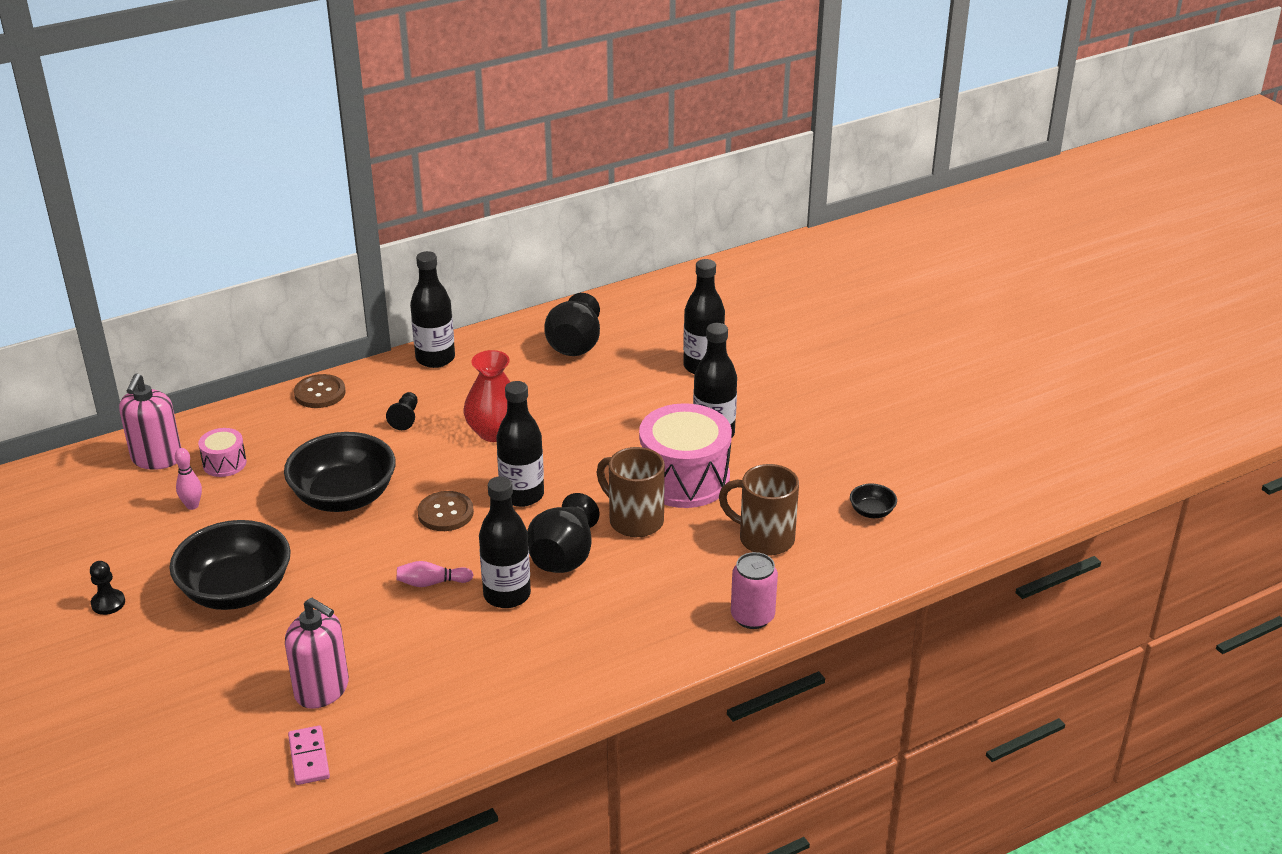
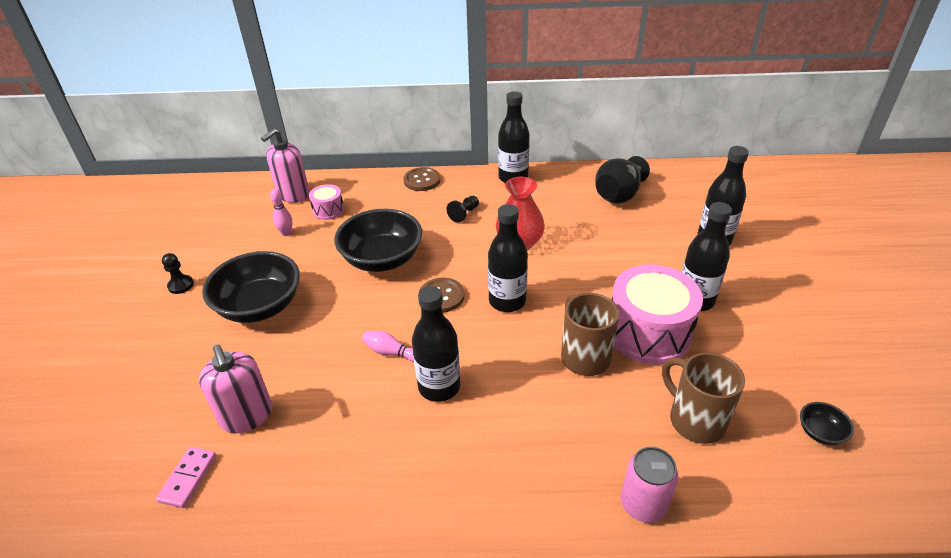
camera: 30 degrees right, 5 degrees up
black vase [527,493,600,573] -> none

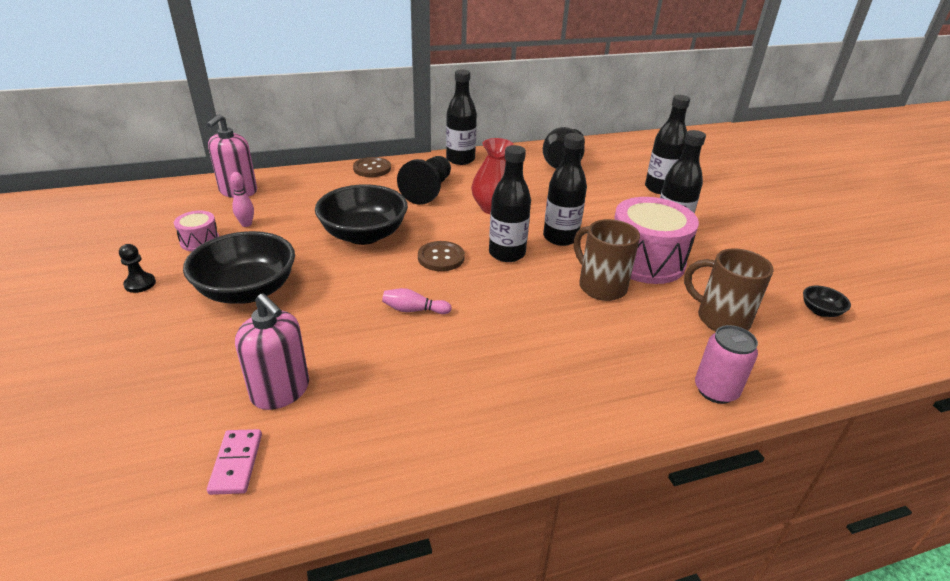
camera: 20 degrees left, 5 degrees down
pink drum [309,184,344,220] -> pink drum moved to [174,211,219,251]
black bottle [412,286,460,402] -> black bottle moved to [543,133,587,246]
black pawn [446,196,479,223] -> black pawn [397,156,451,205], size x1.95

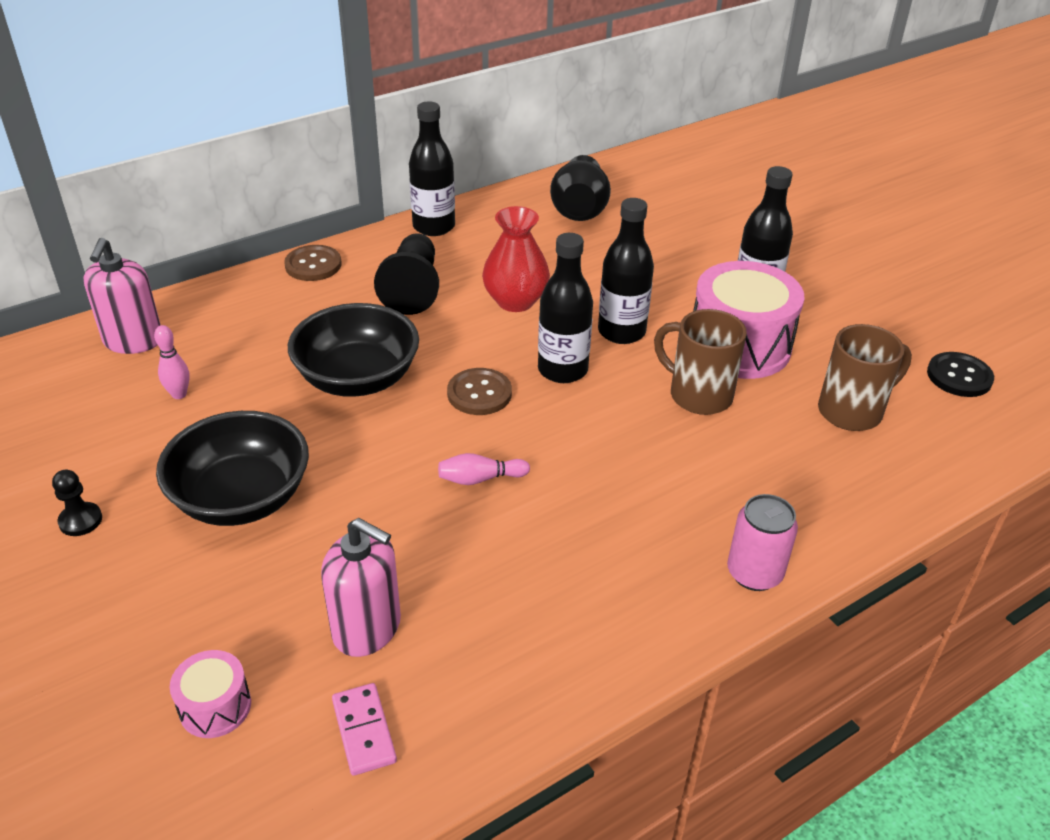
camera: 15 degrees left, 5 degrees up
pink drum [174,211,219,251] -> pink drum moved to [170,650,251,738]
black bottle [645,95,690,194] -> none
brown mug [684,248,774,331] -> brown mug turned 135 degrees clockwise [818,324,912,431]
pink can [695,325,758,404] -> pink can moved to [727,494,798,591]
black bowl [803,286,851,317] -> black button [927,352,994,397]

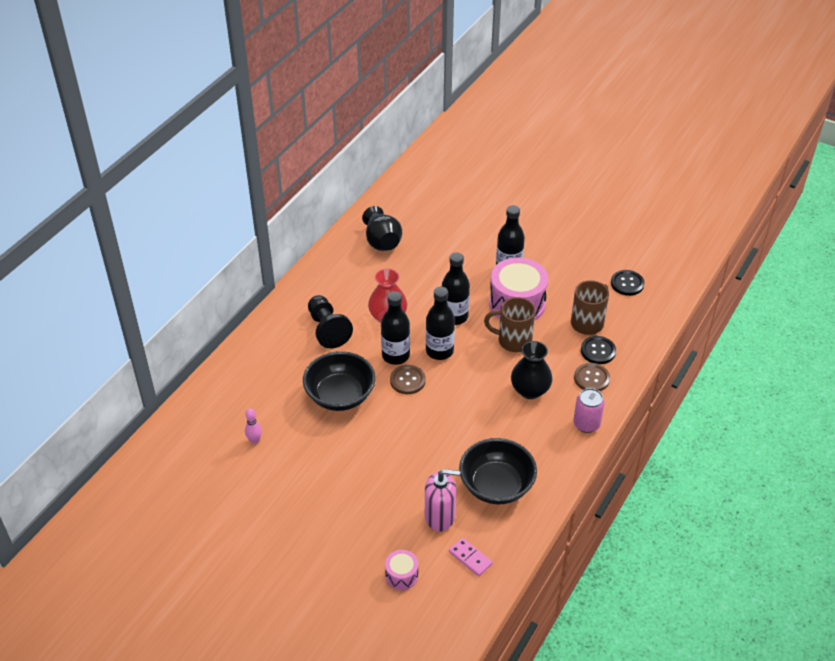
camera: 25 degrees left, 5 degrees up
black pawn [52,470,102,536] -> none
pink soap dispenser [83,238,161,354] -> none
black bowl [156,411,309,526] -> black bowl moved to [459,438,537,504]
brown button [284,245,342,281] -> brown button moved to [574,363,610,391]
black bottle [409,101,455,236] -> black bottle moved to [381,291,410,365]
pink bowling pin [438,453,530,485] -> none
none -> black vase [511,341,553,399]
none -> black button [581,336,616,364]

